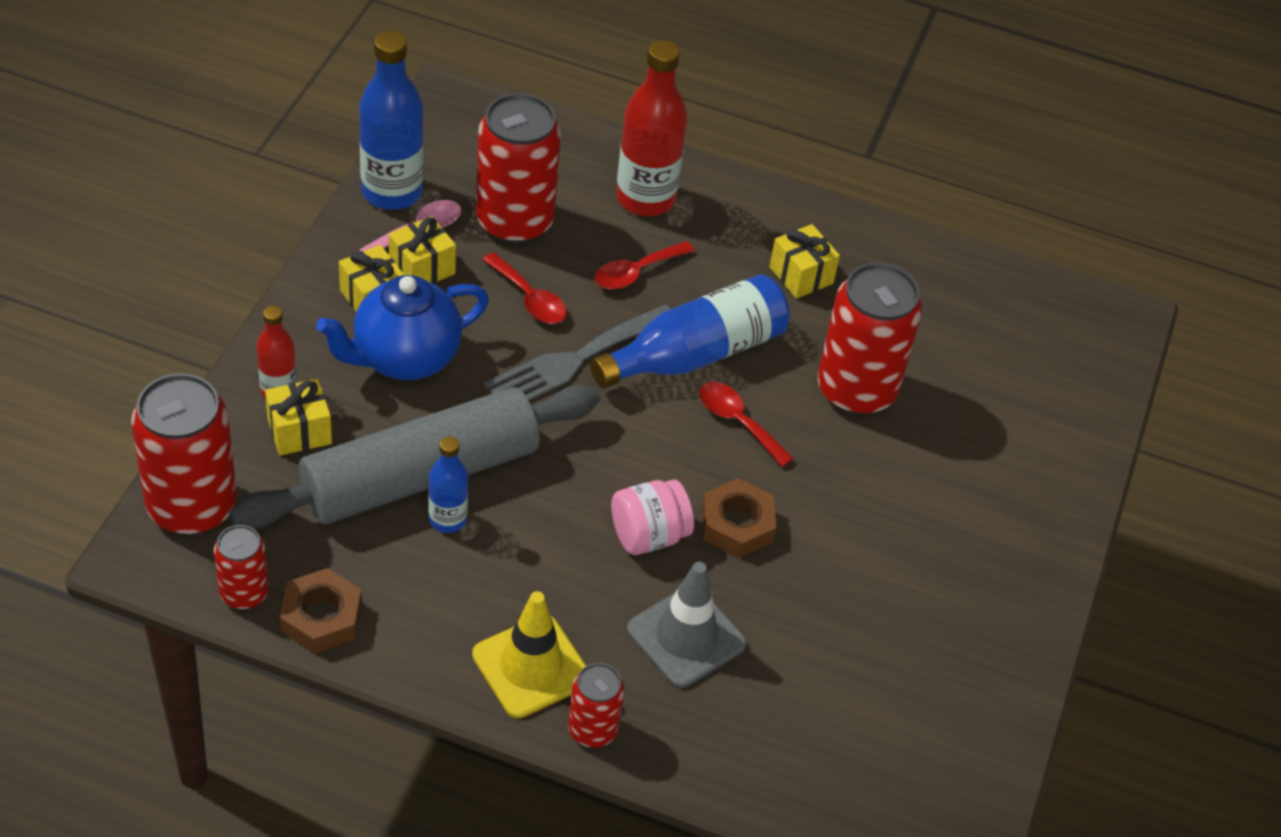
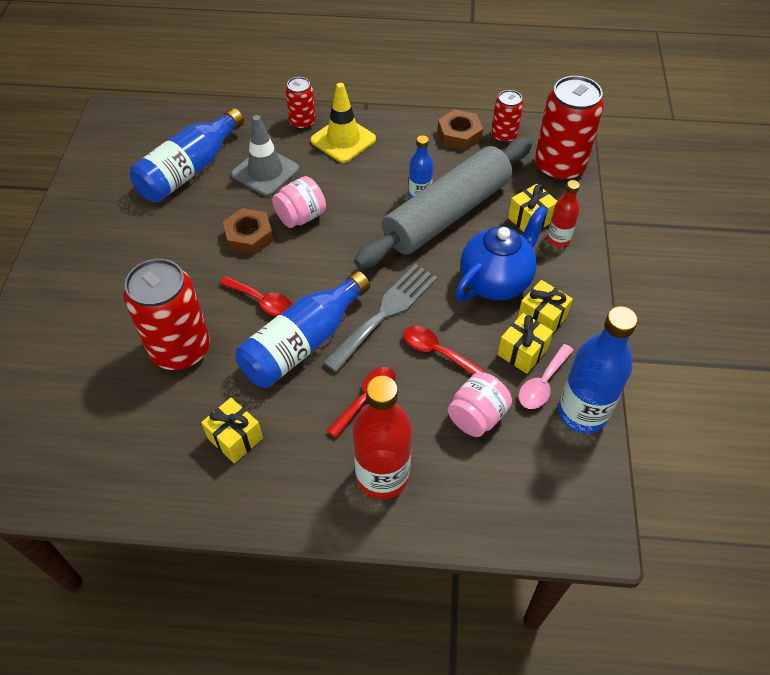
camera: 170 degrees right, 5 degrees up
red can [476,93,561,244] -> pink jar [448,372,512,437]
none -> blue bottle [130,108,244,202]

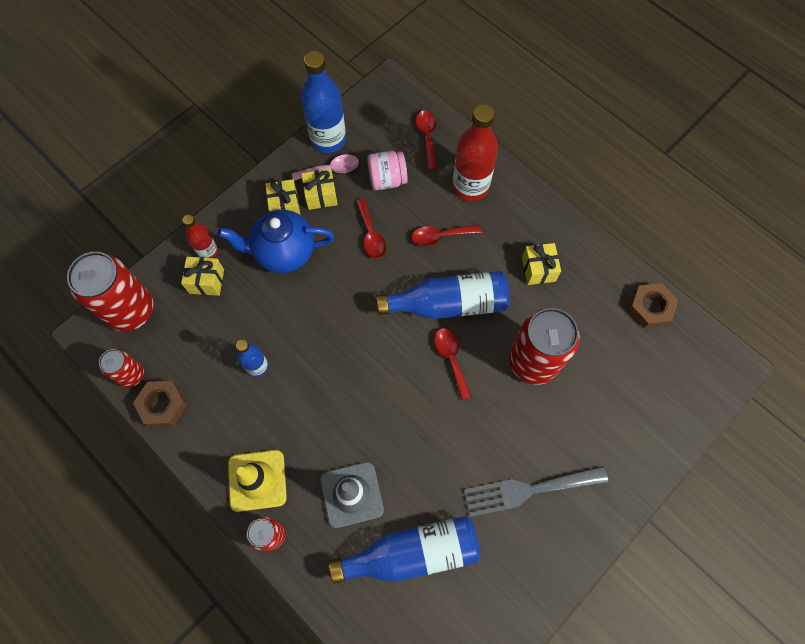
camera: 140 degrees left, 15 degrees up
brown nut [223,208,273,255] -> brown nut moved to [628,283,678,328]
pink jar [272,176,326,228] -> none
grey fork [323,264,438,373] -> grey fork moved to [464,466,608,517]
grey rolling pin [354,137,533,268] -> none
none -> red spoon [416,110,437,170]

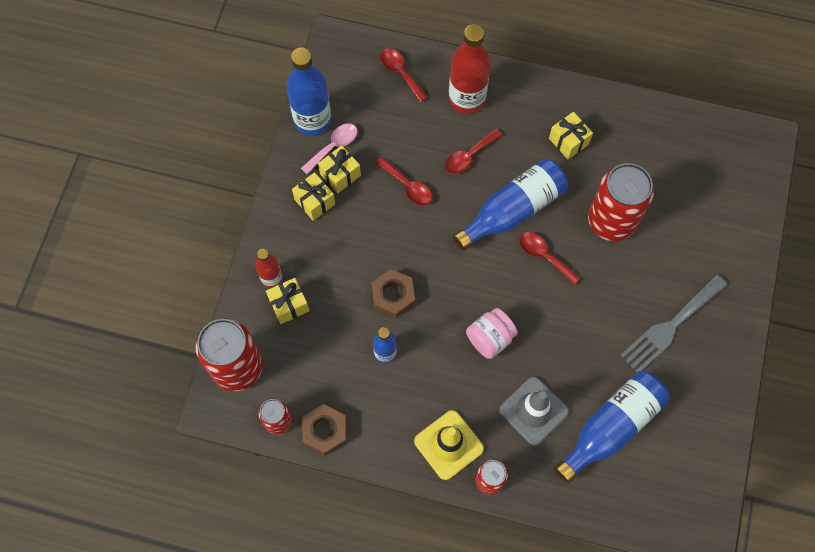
camera: 30 degrees left, 0 degrees up
blue teapot [218,210,334,273] -> none
pink jar [367,151,408,190] -> pink jar moved to [466,308,518,359]
brown nut [628,283,678,328] -> brown nut moved to [372,269,415,318]

